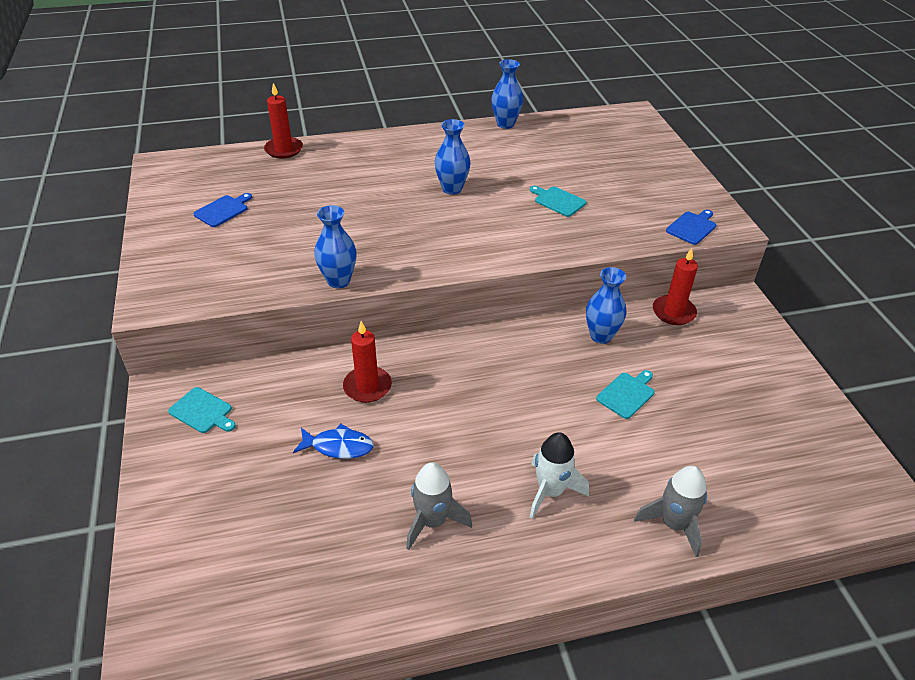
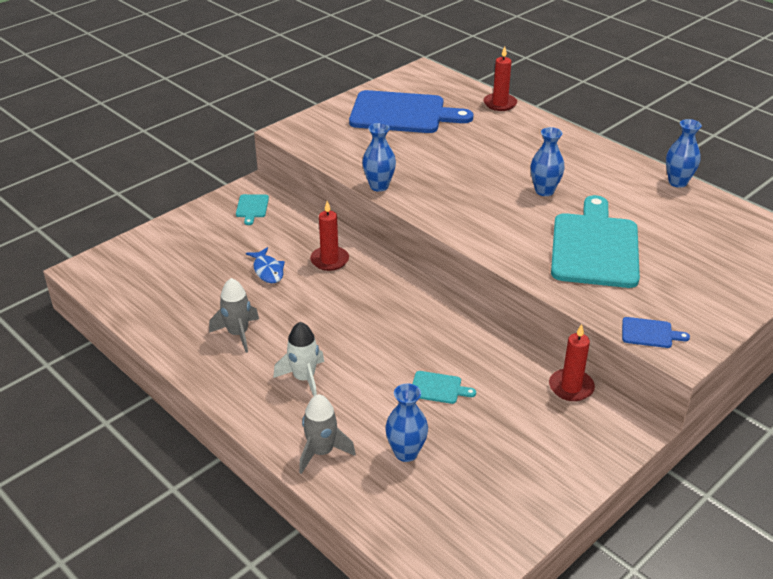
camera: 60 degrees right, 5 degrees down
blue cutting board [193,193,252,227] -> blue cutting board [349,90,473,133], size x2.48
turquoise cutting board [530,186,586,217] -> turquoise cutting board [551,195,640,288], size x2.48
blue vase [586,267,626,344] -> blue vase moved to [385,384,428,462]

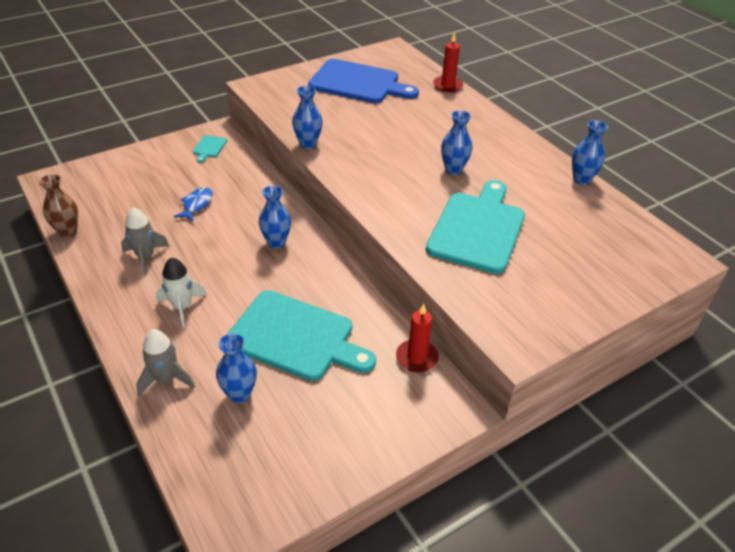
camera: 10 degrees right, 5 degrees up
blue fish [246,247,285,283] -> blue fish turned 150 degrees counterclockwise [174,187,213,222]
red candle [310,201,349,271] -> none
turquoise cutting board [412,371,476,404] -> turquoise cutting board [227,290,376,381], size x2.48
blue cutting board [622,317,690,348] -> none
none -> brown vase [39,174,78,238]
none -> blue vase [259,186,291,249]

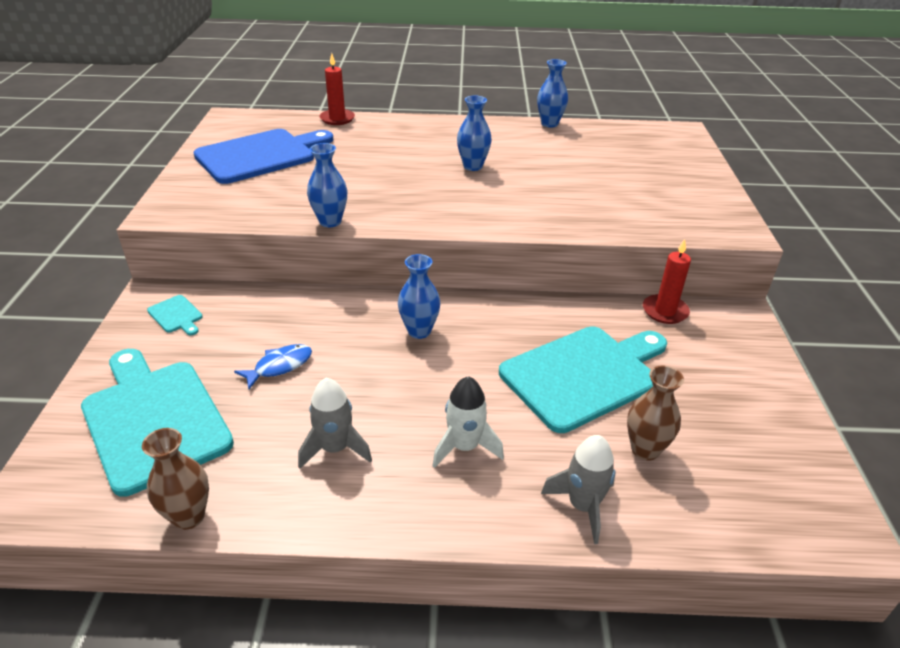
camera: 55 degrees left, 5 degrees down
blue fish [174,187,213,222] -> blue fish turned 90 degrees clockwise [234,344,312,389]
blue vase [216,333,257,403] -> brown vase [627,366,684,461]
turquoise cutting board [426,180,525,274] -> turquoise cutting board moved to [81,349,234,497]

